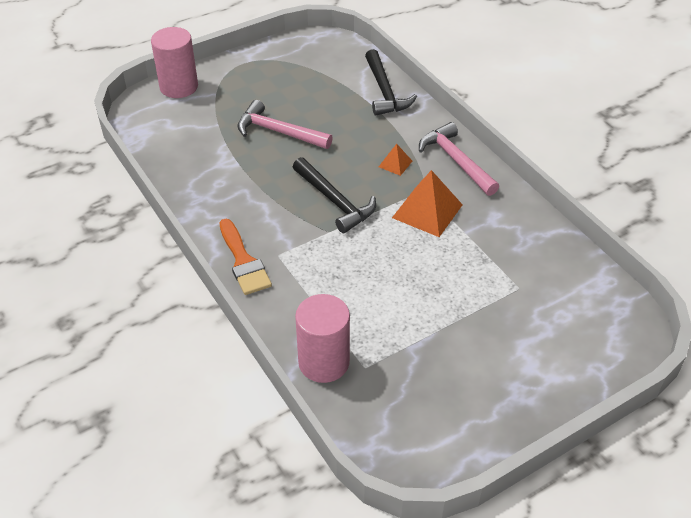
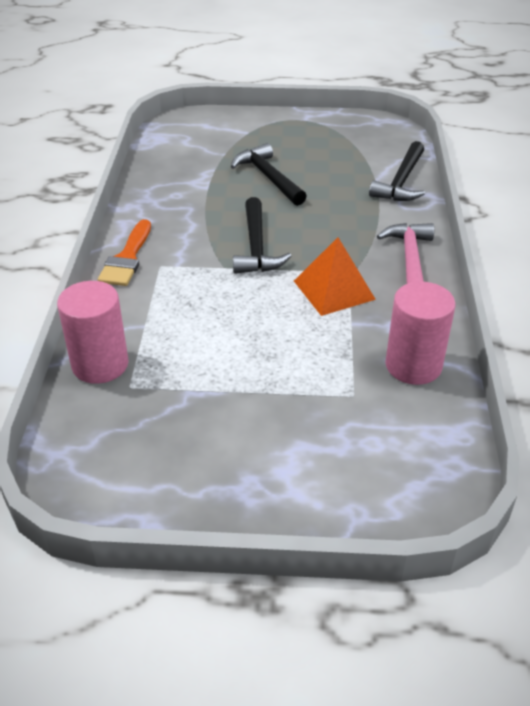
camera: 35 degrees right, 5 degrees down
pink cylinder [151,27,198,98] -> pink cylinder moved to [385,282,455,385]
pink hammer [237,100,333,149] -> black hammer [231,143,307,206]
orange pyramid [379,144,412,176] -> none

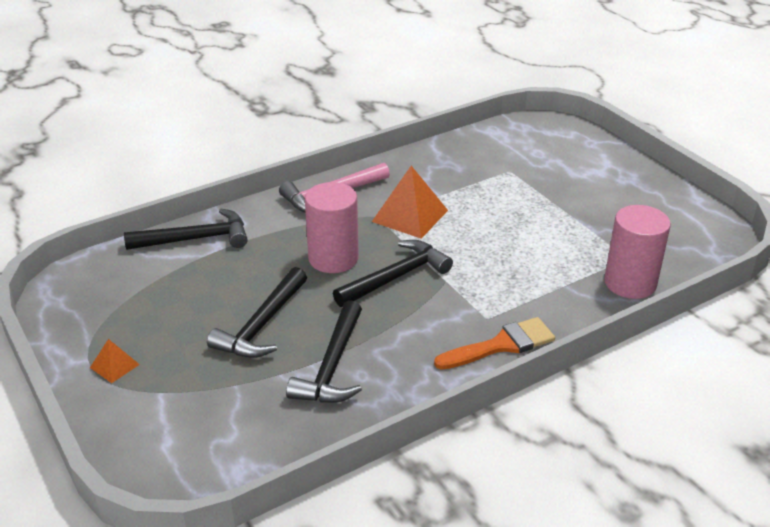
camera: 125 degrees left, 5 degrees down
pink cylinder [385,282,455,385] -> pink cylinder moved to [305,182,359,273]
none -> orange pyramid [90,339,140,383]
none -> black hammer [286,300,362,403]

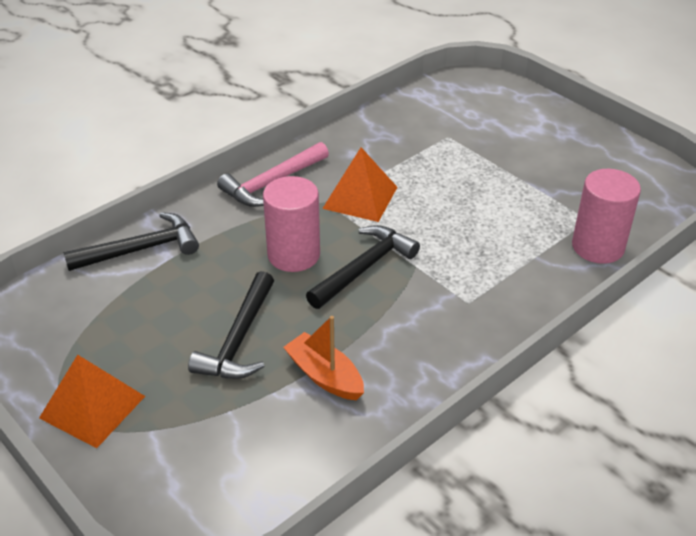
camera: 10 degrees left, 5 degrees up
orange pyramid [90,339,140,383] -> orange pyramid [39,355,145,448], size x1.97
black hammer [286,300,362,403] -> orange boat [283,316,364,401]
orange brush [434,317,555,370] -> none

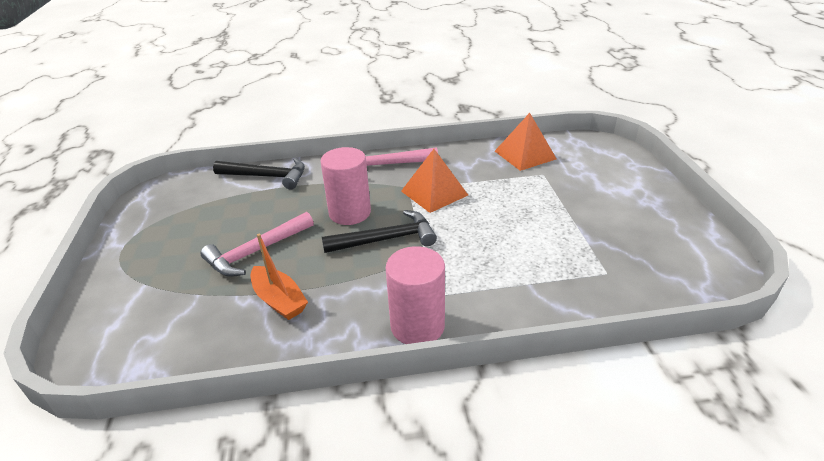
camera: 35 degrees right, 5 degrees down
orange pyramid [39,355,145,448] -> orange pyramid moved to [495,113,557,171]
black hammer [188,271,274,379] -> pink hammer [200,212,314,277]
orange boat [283,316,364,401] -> orange boat turned 150 degrees clockwise [251,234,308,320]
pink cylinder [572,169,641,264] -> pink cylinder moved to [386,246,445,344]

